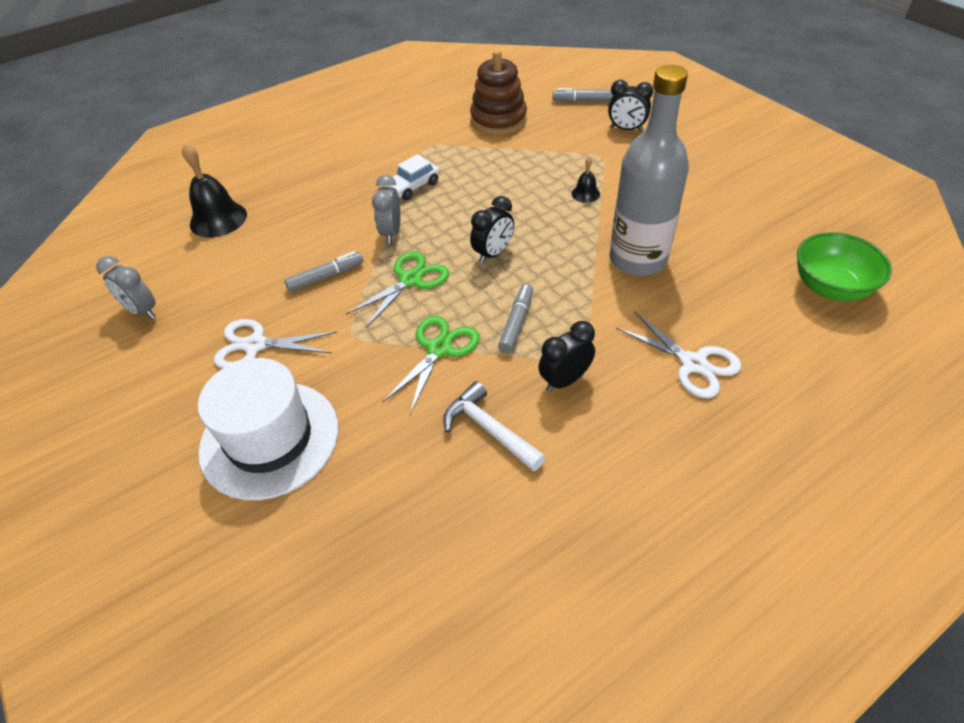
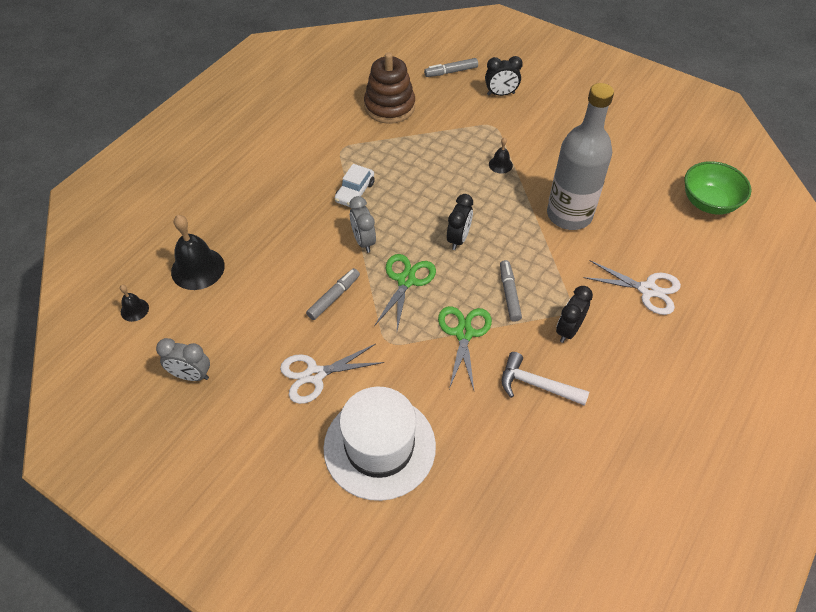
camera: 25 degrees left, 5 degrees up
none -> black bell [120,285,149,322]

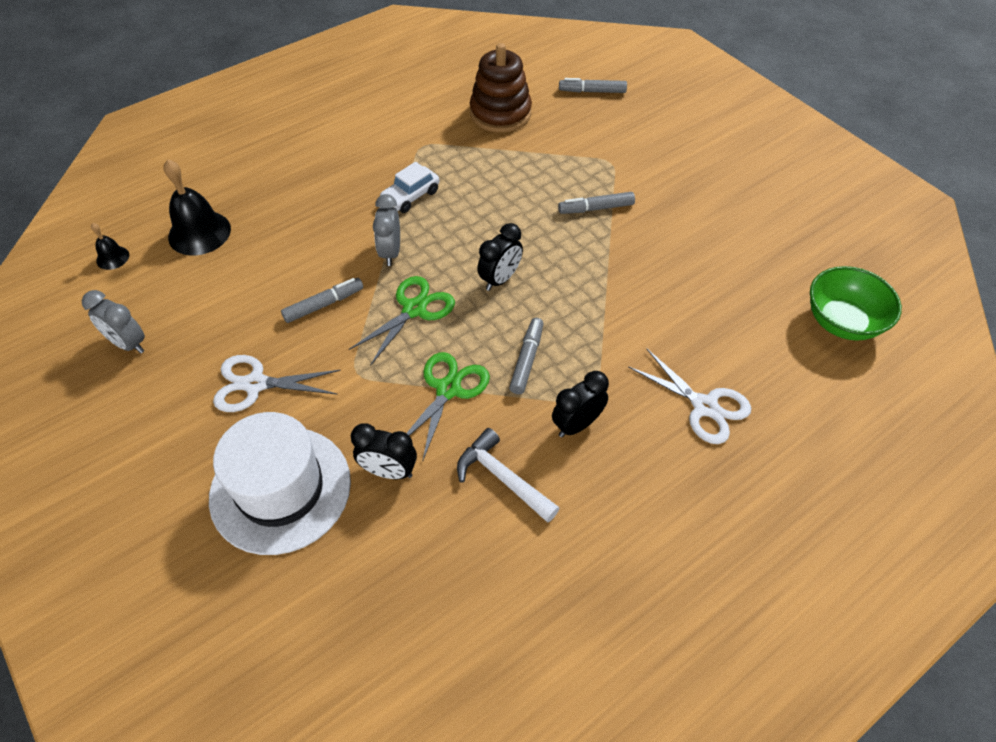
camera: 20 degrees right, 0 degrees up
black clock [485,56,523,96] -> black clock moved to [351,423,417,479]
black bell [489,137,513,174] -> grey marker [558,192,635,214]
grey bottle [547,83,614,230] -> none

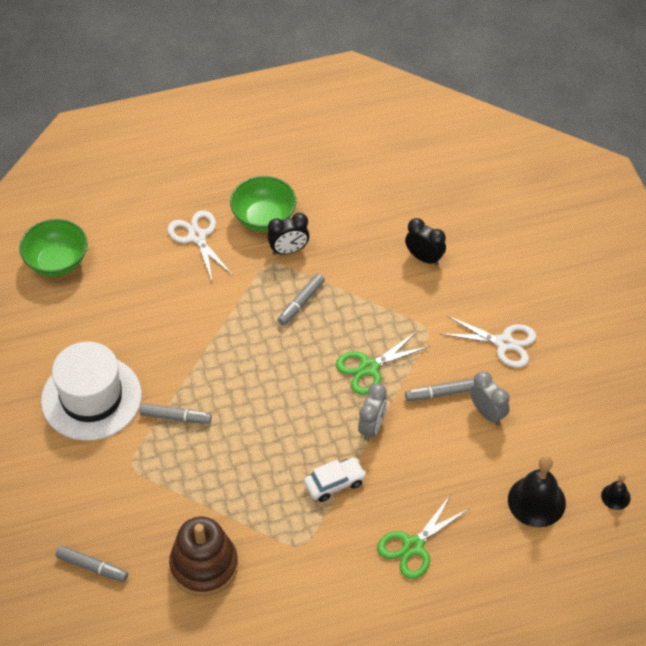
camera: 160 degrees left, 0 degrees up
grey clock [82,290,145,354] -> grey clock moved to [470,371,510,425]
white hat [209,412,351,555] -> white hat moved to [41,342,142,441]
green scissors [407,352,490,462] -> green scissors moved to [377,496,469,579]
white hammer [457,428,560,523] -> none
black clock [477,223,523,291] -> none
none -> green bowl [230,176,296,232]

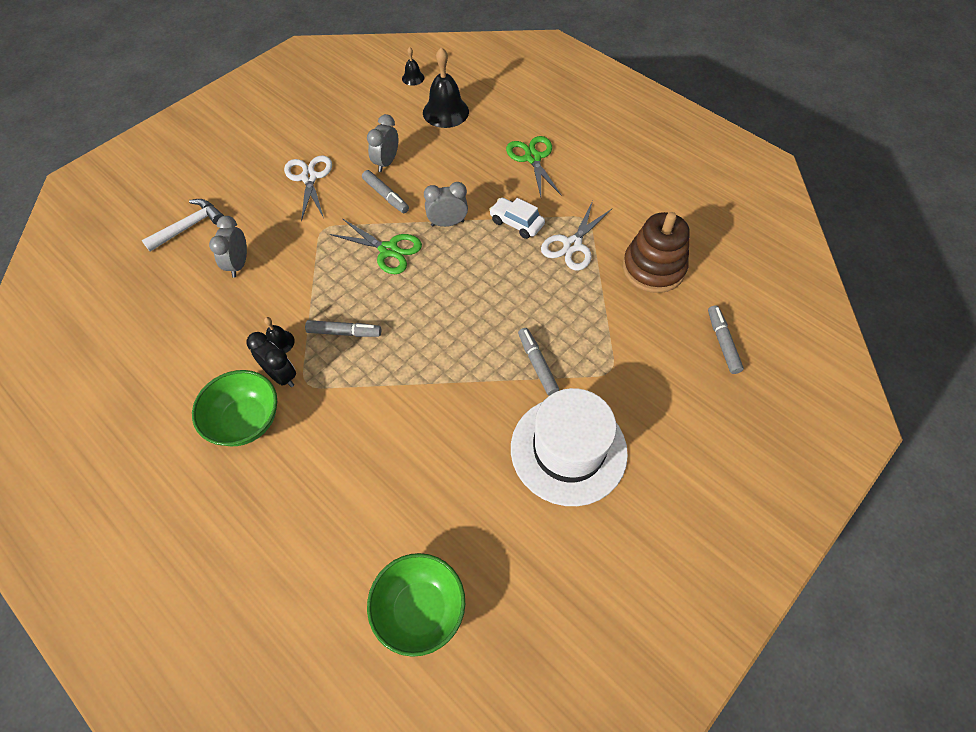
camera: 120 degrees left, 5 degrees up
white scissors [167,210,233,281] -> white scissors moved to [541,201,613,271]
green scissors [377,496,469,579] -> green scissors turned 120 degrees counterclockwise [506,136,562,197]
black clock [405,218,446,266] -> grey clock [209,216,247,278]
none -> white hammer [141,199,224,252]
none -> black bell [264,317,295,353]

